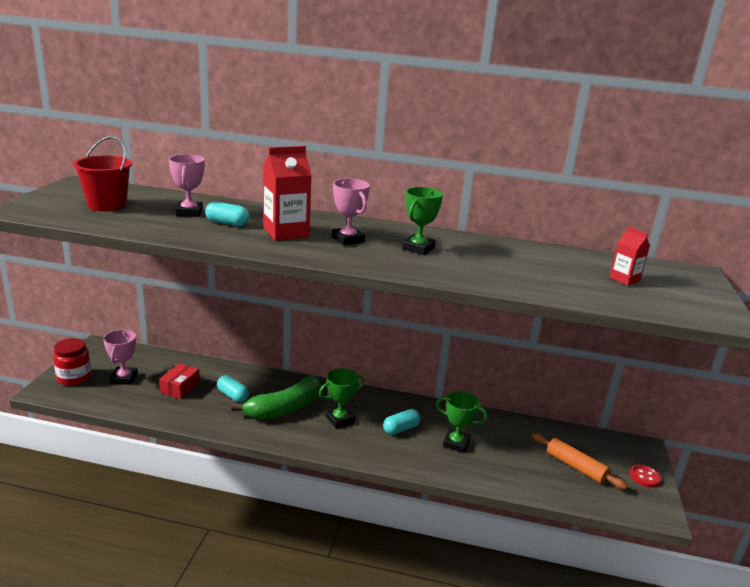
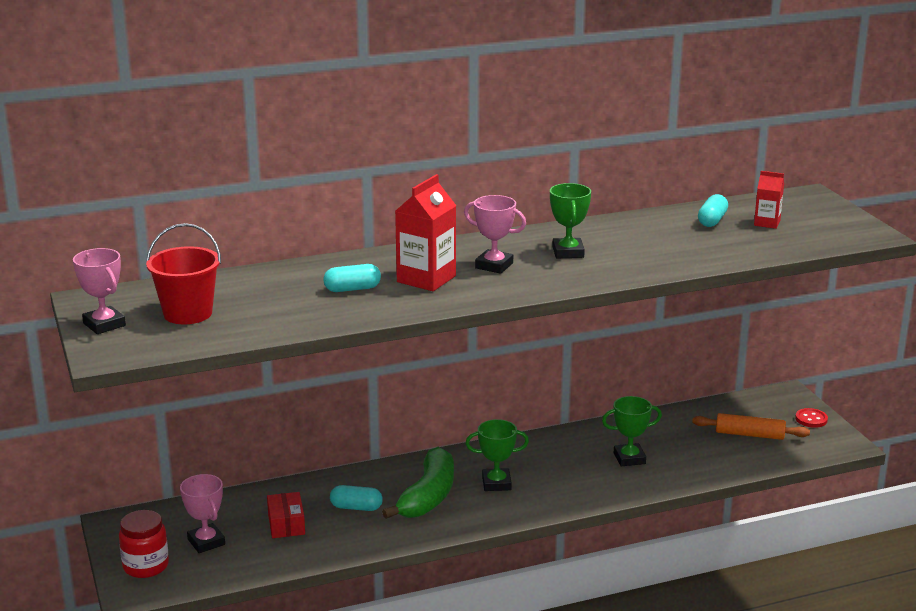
camera: 30 degrees left, 0 degrees up
pink trophy [169,154,205,217] -> pink trophy moved to [73,248,126,334]
green trophy [319,368,364,428] -> green trophy turned 60 degrees clockwise [465,419,529,491]
turquoise capsule [383,409,421,435] -> turquoise capsule moved to [698,194,728,227]

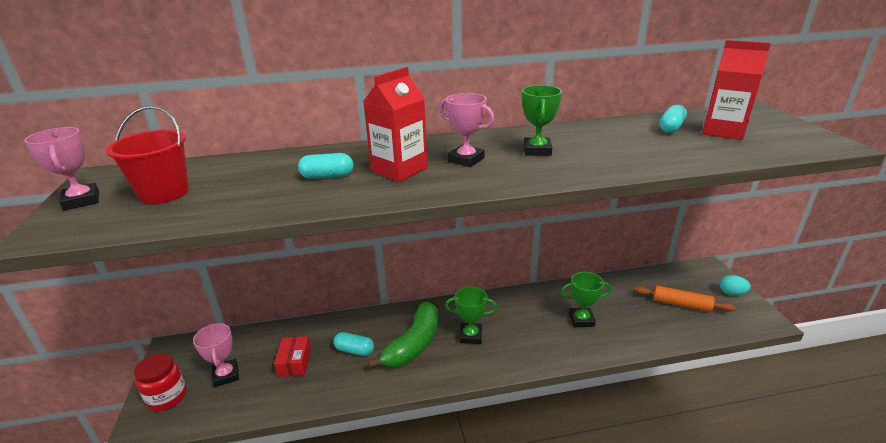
camera: 10 degrees right, 5 degrees up
red carton [754,171,784,229] -> red carton [702,40,771,140], size x1.77
red button [795,408,828,428] -> turquoise egg [720,275,751,296]

